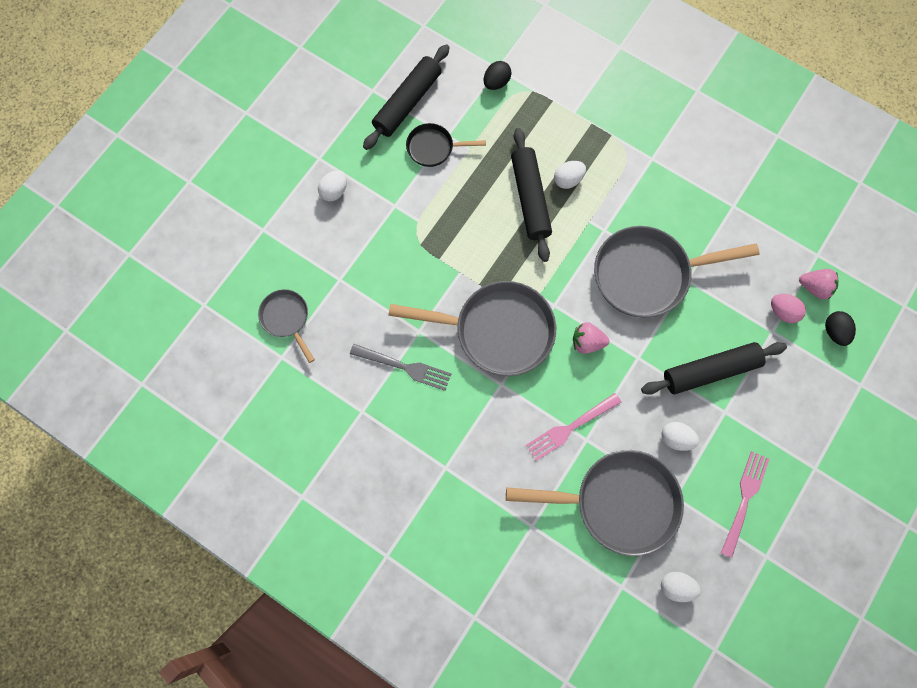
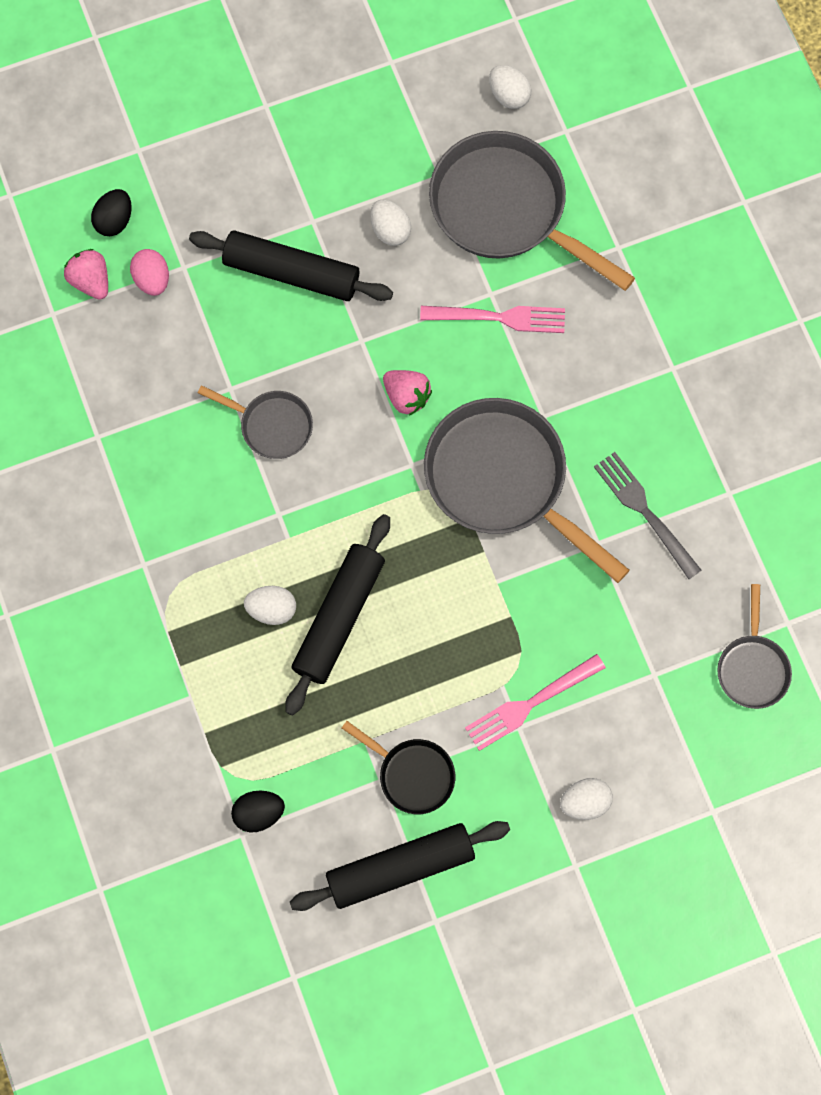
camera: 145 degrees left, 0 degrees up
grey pan [594,226,760,318] -> grey pan [198,385,313,459], size x0.51
pink fork [721,451,769,558] -> pink fork moved to [465,654,606,751]

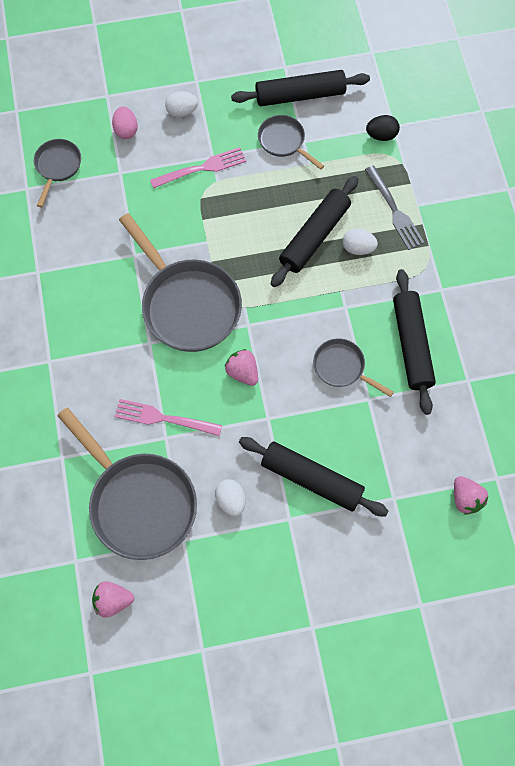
camera: 170 degrees left, 5 degrees down
black egg [91,189,132,236] -> none
pink egg [130,249,169,296] -> pink egg moved to [112,106,138,139]
black pan [342,721,455,814] -> grey pan [258,115,324,170]
white egg [489,65,531,109] -> pink strawberry [92,581,134,618]
grey fork [594,452,701,579] -> grey fork moved to [365,165,425,250]
none -> black rolling pin [393,269,436,415]

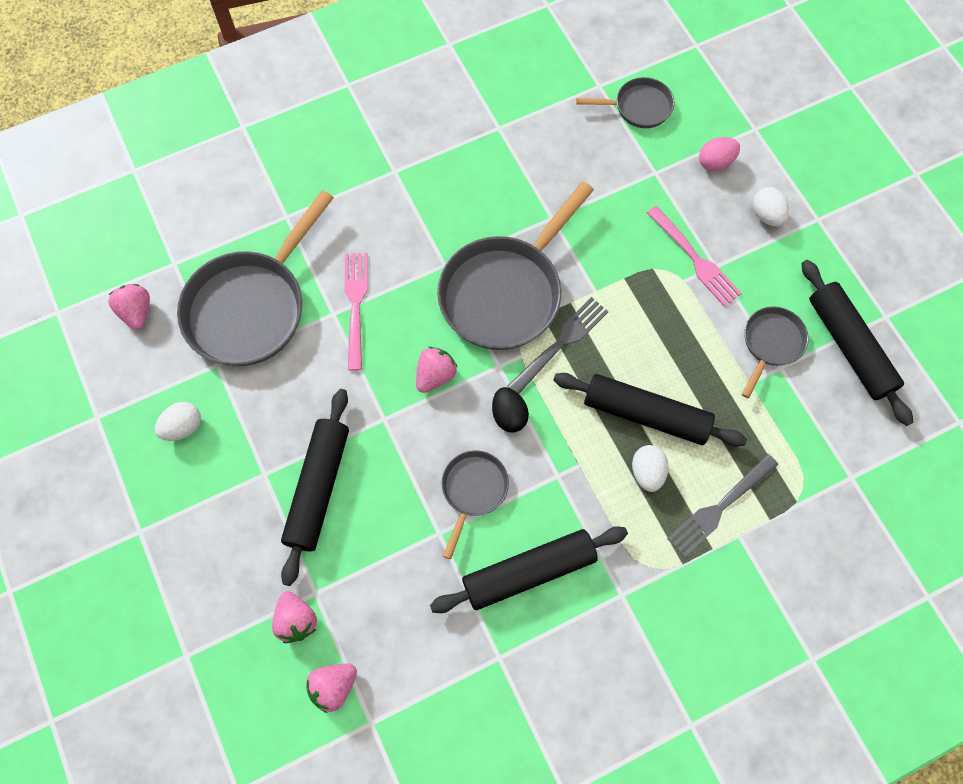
camera: 75 degrees right, 0 degrees up
white egg [215,479,245,516] -> white egg moved to [155,402,201,441]
black egg [366,115,400,141] -> black egg moved to [492,387,529,433]
none -> pink strawberry [272,591,317,643]
none -> grey fork [507,297,609,394]

